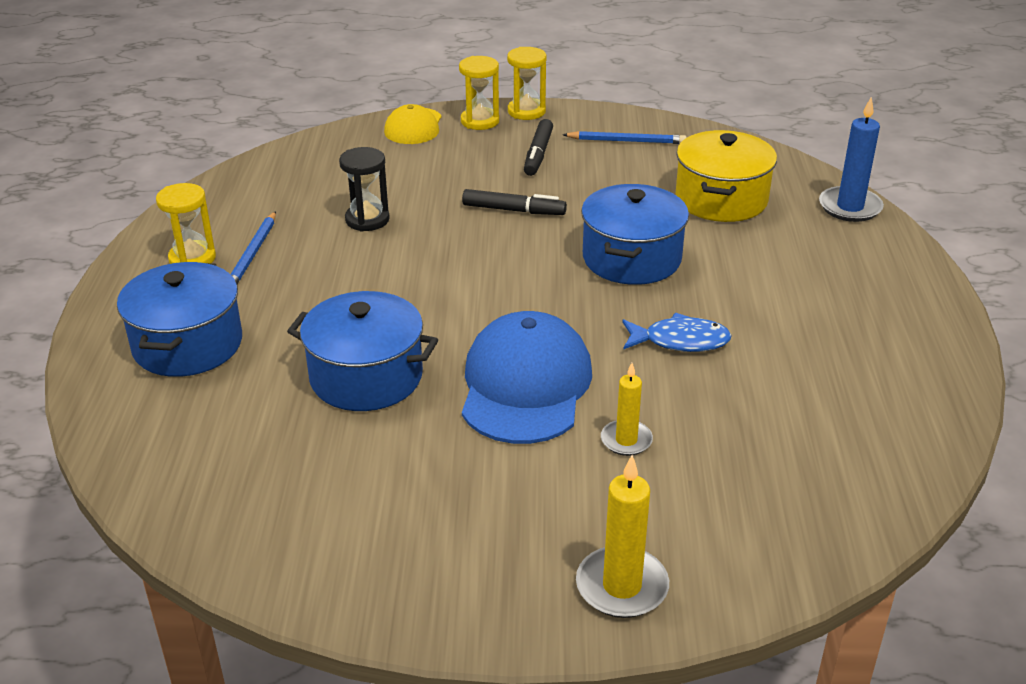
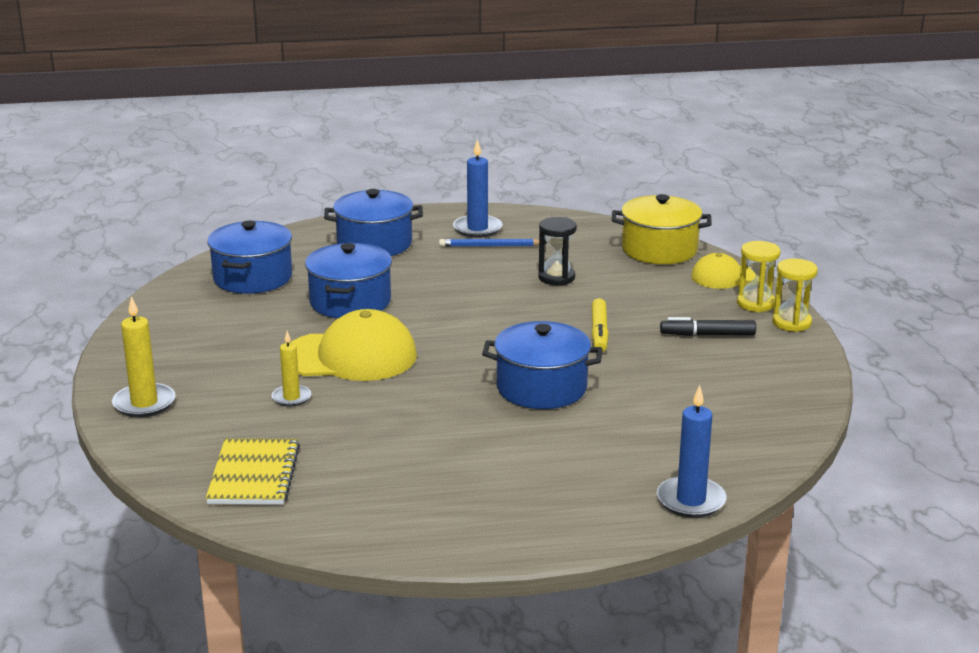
camera: 80 degrees right, 10 degrees down
yellow hourglass [156,183,216,264] -> blue candle [453,139,502,238]
black marker [462,189,567,215] -> yellow marker [592,298,609,352]
blue cap [462,311,592,444] -> yellow cap [290,309,417,381]
blue pencil [562,131,687,144] -> none
blue fish [622,313,732,352] -> none
yellow pot [675,130,777,222] -> yellow pot moved to [612,194,712,264]
none -> yellow notebook [206,438,300,505]
none -> blue pot [207,220,292,294]

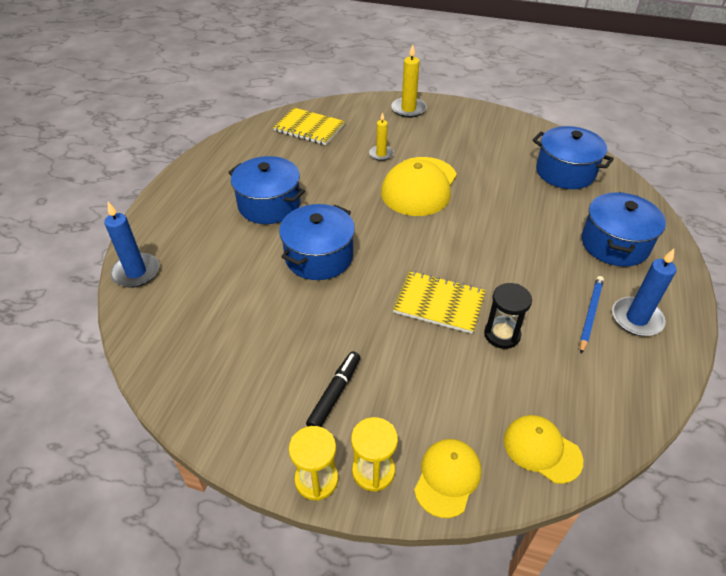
camera: 115 degrees right, 20 degrees up
blue pot [305,243,392,318] -> blue pot moved to [228,156,305,224]
yellow marker [592,298,609,352] -> none
yellow pot [612,194,712,264] -> yellow cap [504,415,583,484]
none -> yellow notebook [393,271,486,334]

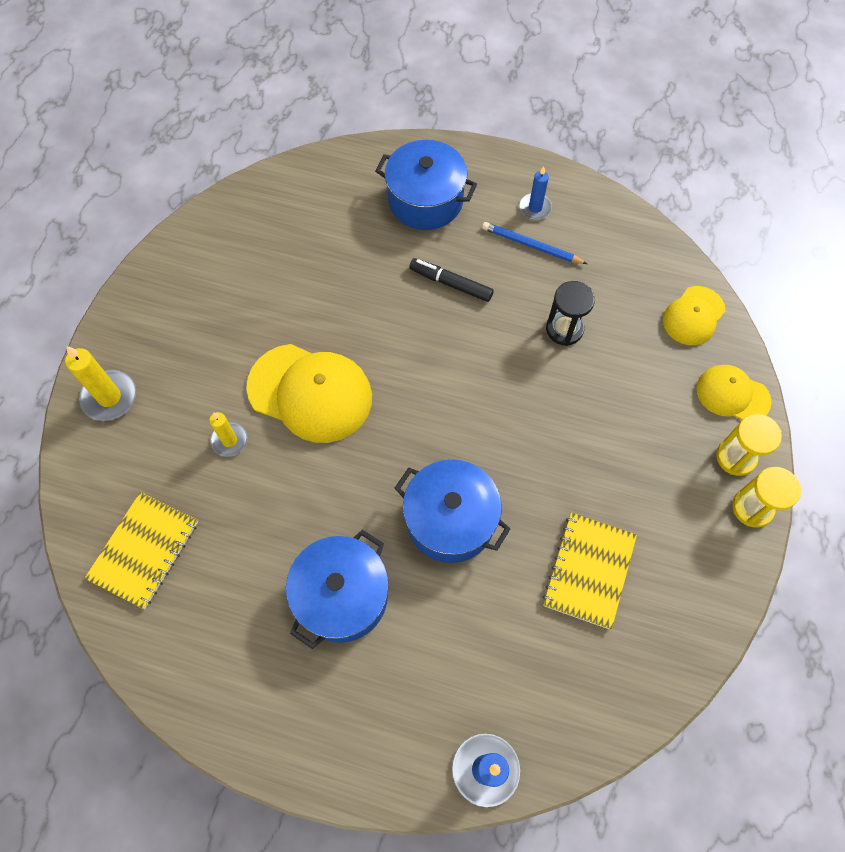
camera: 90 degrees left, 20 degrees up
black marker [306,351,360,427] -> black marker moved to [409,258,494,302]
yellow notebook [393,271,486,334] -> yellow notebook moved to [542,512,637,630]
blue pot [533,126,614,189] -> none
blue candle [612,249,676,336] -> blue candle [519,166,552,220], size x0.64

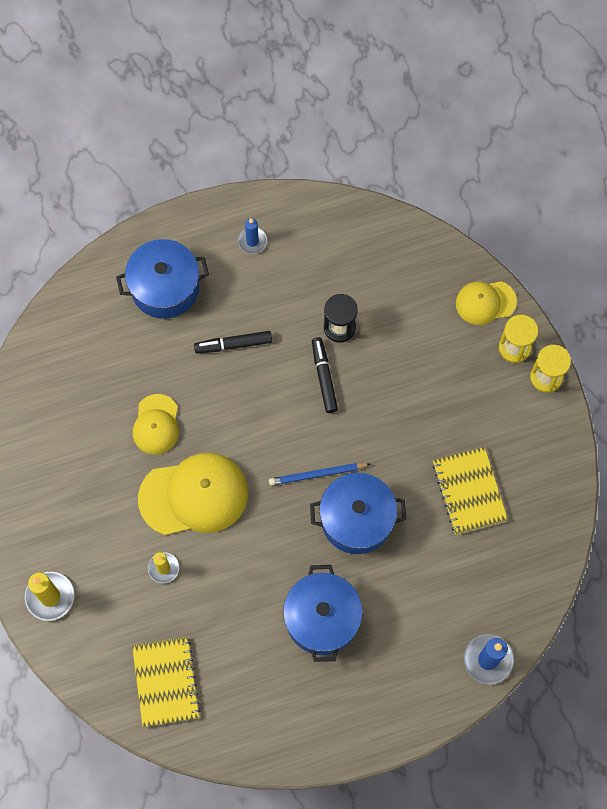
camera: 35 degrees left, 5 degrees up
blue pencil [482,222,587,264] -> blue pencil moved to [269,463,371,485]
yellow cap [663,286,726,345] -> yellow cap moved to [133,394,179,455]
none -> black marker [312,337,338,413]

